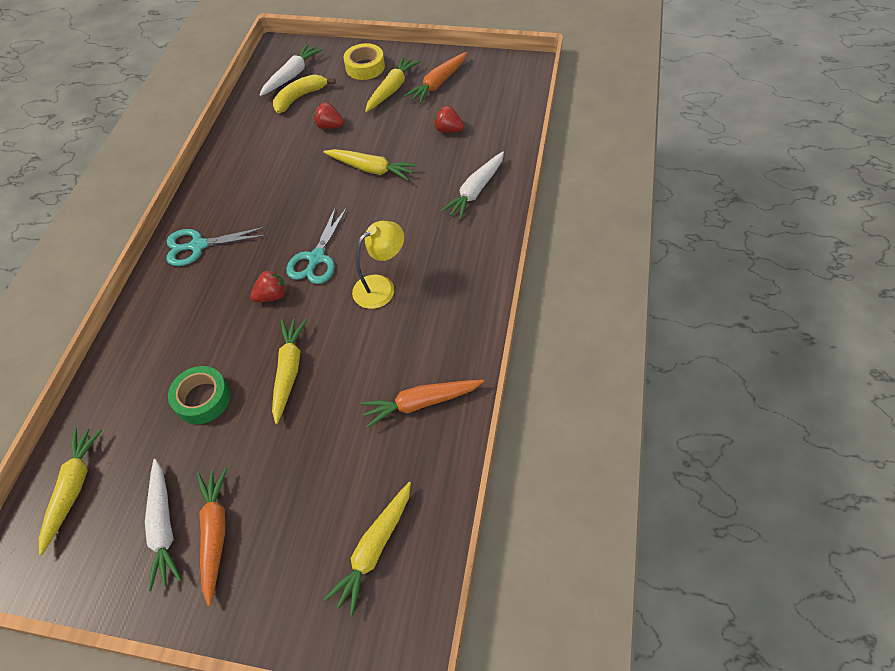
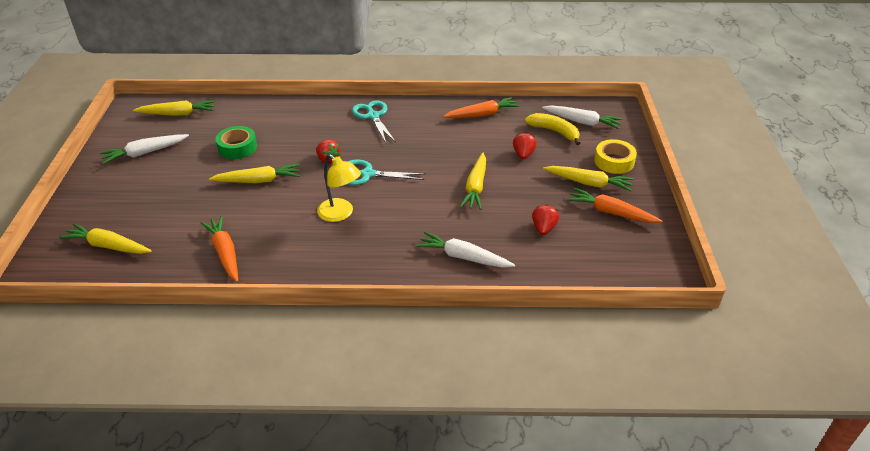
camera: 75 degrees right, 15 degrees down
orange carrot [197,467,227,606] -> orange carrot moved to [443,97,520,118]

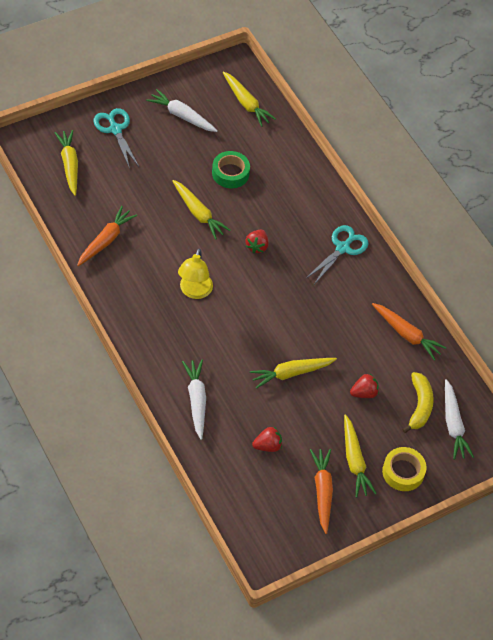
camera: 55 degrees right, 15 degrees up
turquoise scissors [347,160,426,185] -> turquoise scissors moved to [93,108,139,169]

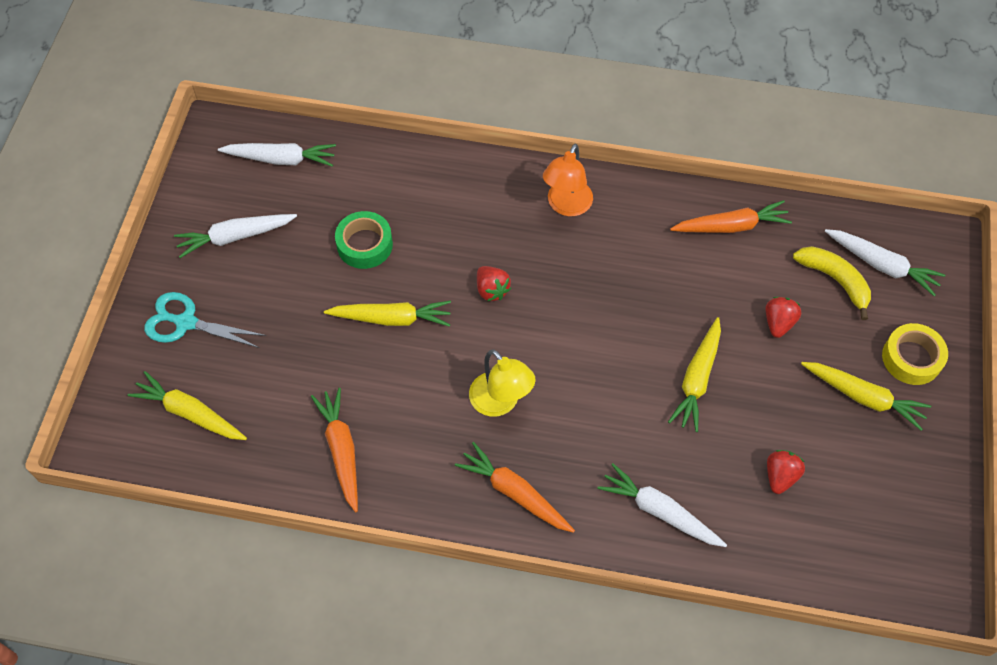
camera: 45 degrees left, 5 degrees up
yellow carrot [223,71,276,127] -> white carrot [218,143,336,167]
turquoise scissors [306,225,369,283] -> orange lamp [543,144,593,216]
orange carrot [310,449,333,534] -> orange carrot moved to [455,442,575,533]

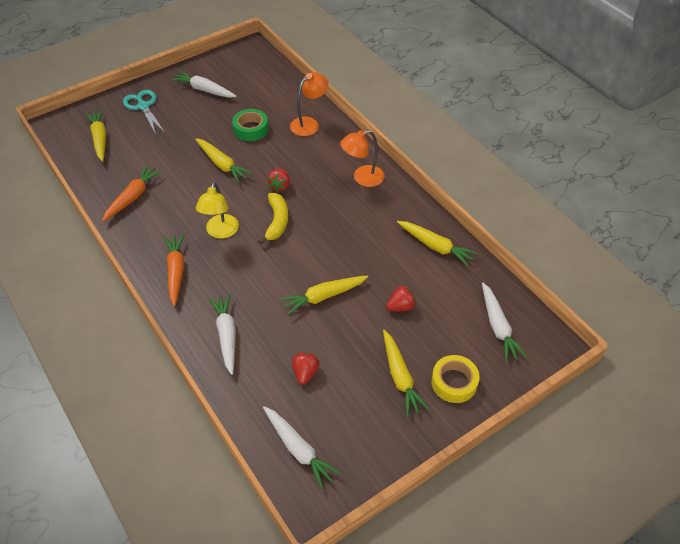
camera: 45 degrees right, 10 degrees down
white carrot [218,143,336,167] -> white carrot moved to [263,406,341,489]
orange carrot [670,200,792,233] -> yellow carrot [397,221,477,266]
red strawberry [767,450,805,494] -> red strawberry turned 60 degrees counterclockwise [292,352,320,385]
yellow banana [793,246,871,320] -> yellow banana moved to [258,193,288,244]
none -> orange lamp [290,72,328,136]

